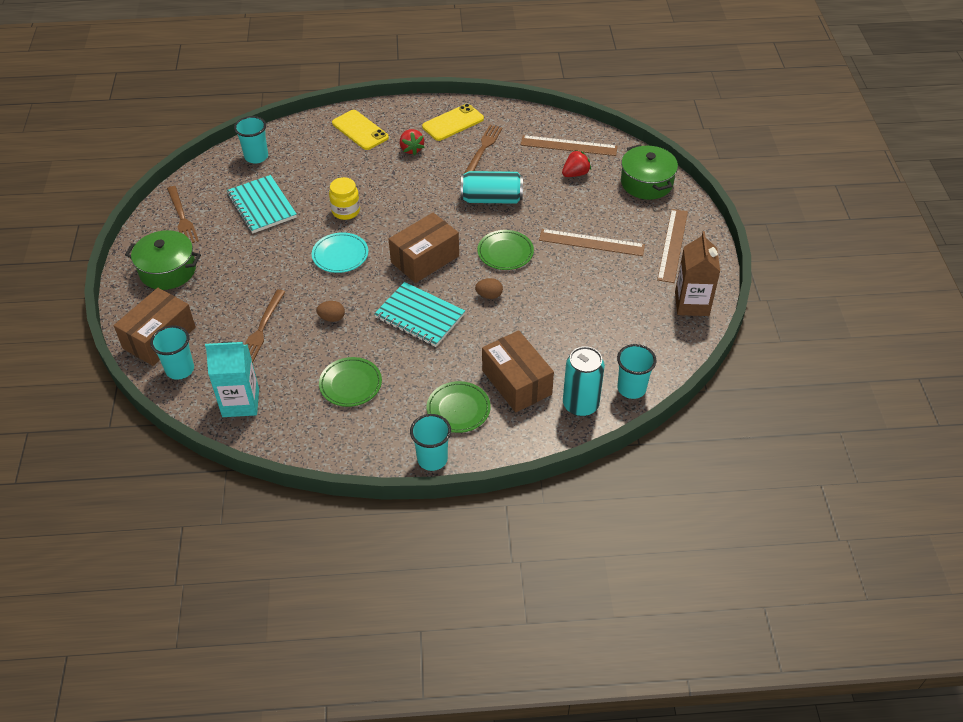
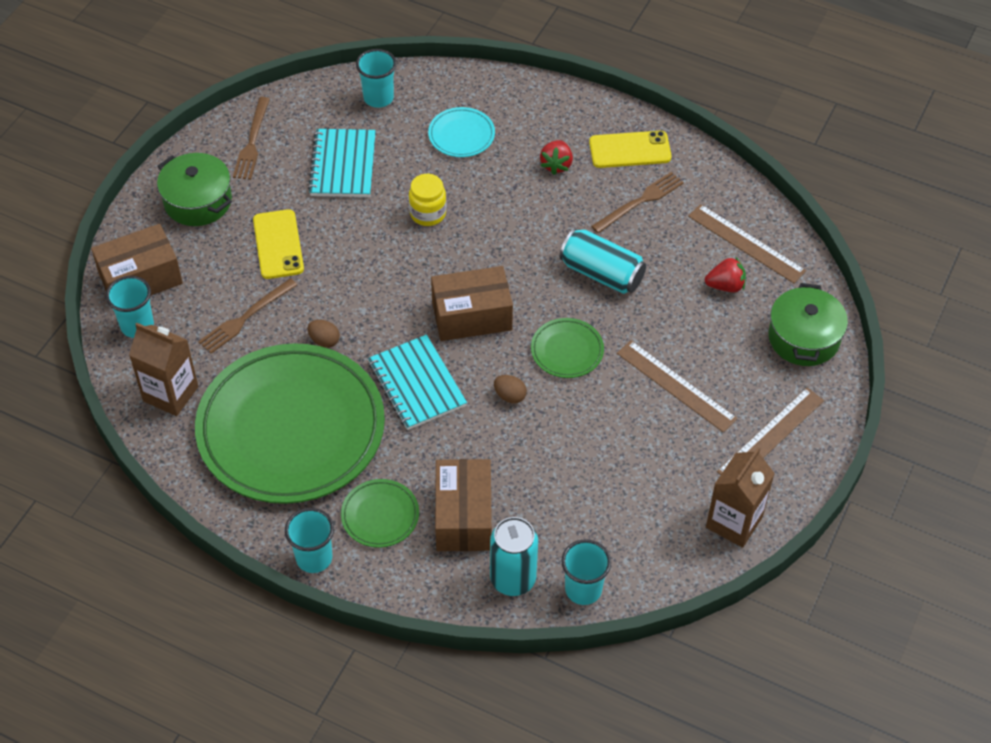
camera: 30 degrees right, 5 degrees up
turquoise carton [205,342,259,417] -> brown carton [129,323,199,416]
turquoise plate [312,232,368,273] -> turquoise plate moved to [428,107,495,157]
green plate [319,357,382,407] -> green plate [195,343,385,504], size x2.48
yellow phone [332,110,389,150] -> yellow phone moved to [253,209,304,279]

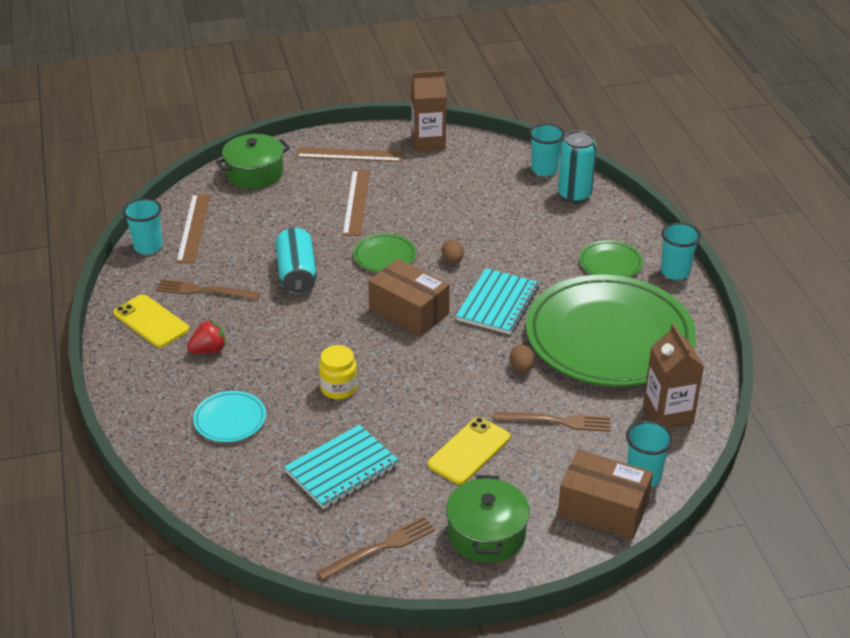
camera: 130 degrees left, 15 degrees down
turquoise cup [356,49,396,108] -> turquoise cup moved to [123,198,163,255]
brown box [435,459,492,551] -> none
red strawberry [705,257,746,292] -> none

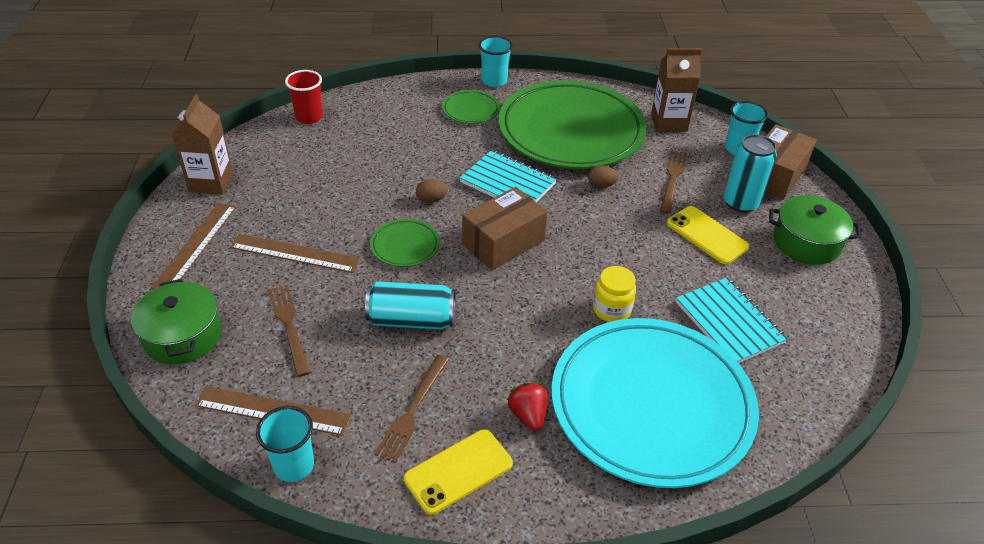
camera: 80 degrees left, 5 degrees up
turquoise plate [193,391,266,442] -> turquoise plate [552,318,759,488], size x2.48
brown fork [317,516,435,581] -> brown fork moved to [268,285,310,377]
turquoise cup [529,124,565,176] -> red cup [285,70,323,124]
turquoise can [558,130,597,203] -> turquoise can moved to [724,134,777,213]

